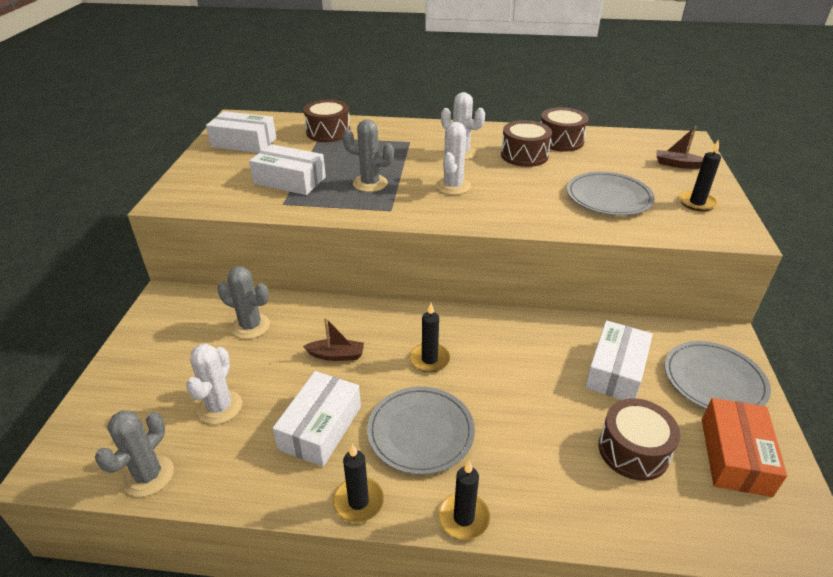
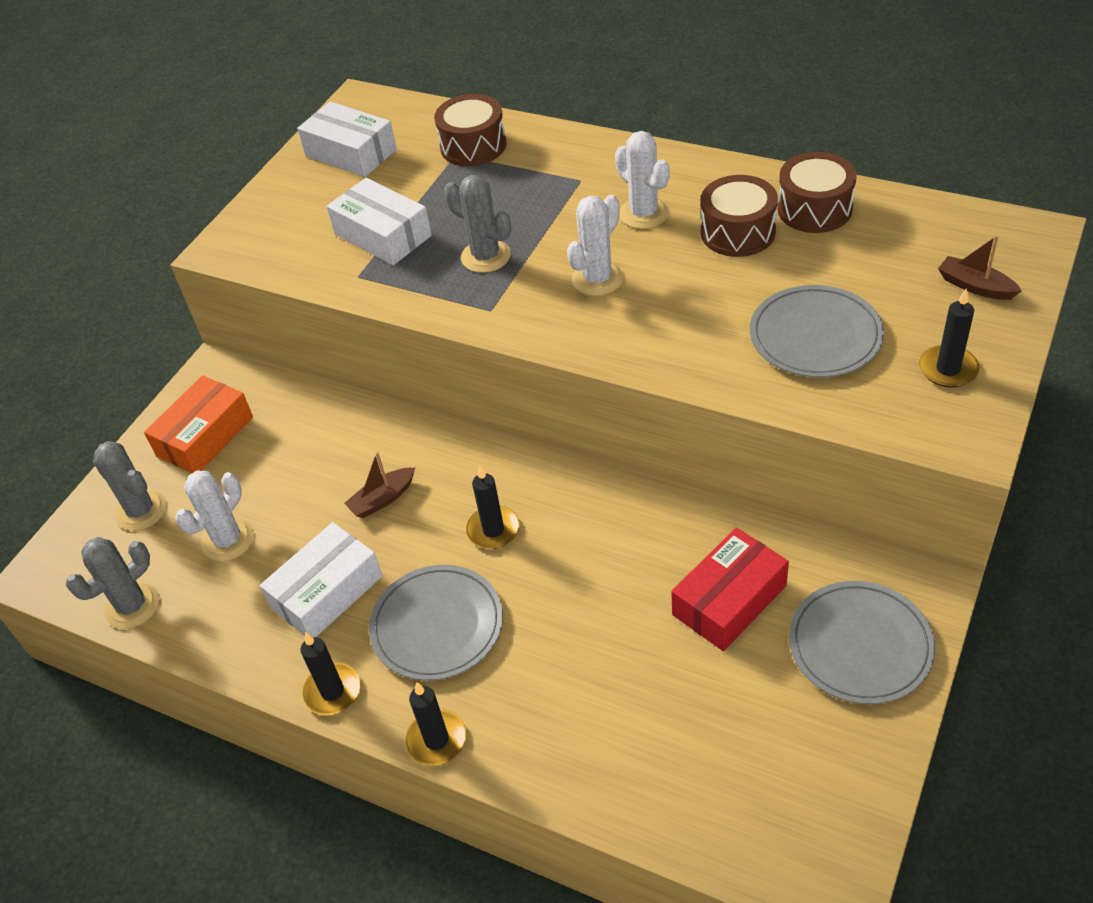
camera: 25 degrees right, 10 degrees up
grey cactus [217,266,270,339] -> grey cactus moved to [93,441,166,531]
brown boat [303,317,364,361] -> brown boat turned 120 degrees clockwise [344,452,415,518]
white box [585,320,653,400] -> red box [671,527,789,651]
brown drum [598,398,680,481] -> none
orange box [702,398,787,497] -> orange box moved to [144,375,253,473]

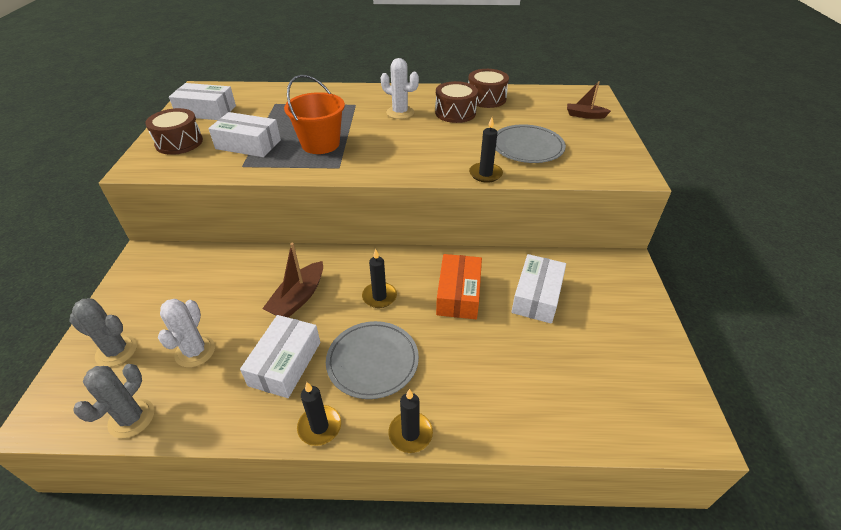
camera: 30 degrees left, 5 degrees down
orange box [144,375,253,473] -> orange box moved to [436,254,482,319]
brown boat [344,452,415,518] -> brown boat [262,243,323,318], size x1.53
brown drum [434,94,506,166] -> brown drum moved to [145,108,203,155]
grey cactus [444,175,511,273] -> orange bucket [284,75,345,154]
white cactus [567,195,624,296] -> none
red box [671,527,789,651] -> white box [511,254,566,324]
grey plate [789,581,935,704] -> none
black candle [919,288,980,388] -> black candle moved to [469,117,503,183]

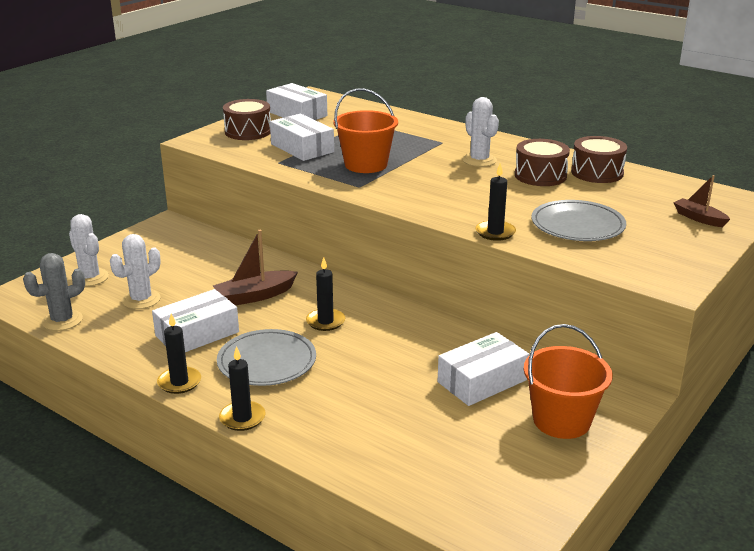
camera: 35 degrees right, 15 degrees down
grey cactus [69,298,137,367] -> white cactus [69,214,109,286]
orange box [436,254,482,319] -> none
none -> orange bucket [524,324,613,439]

